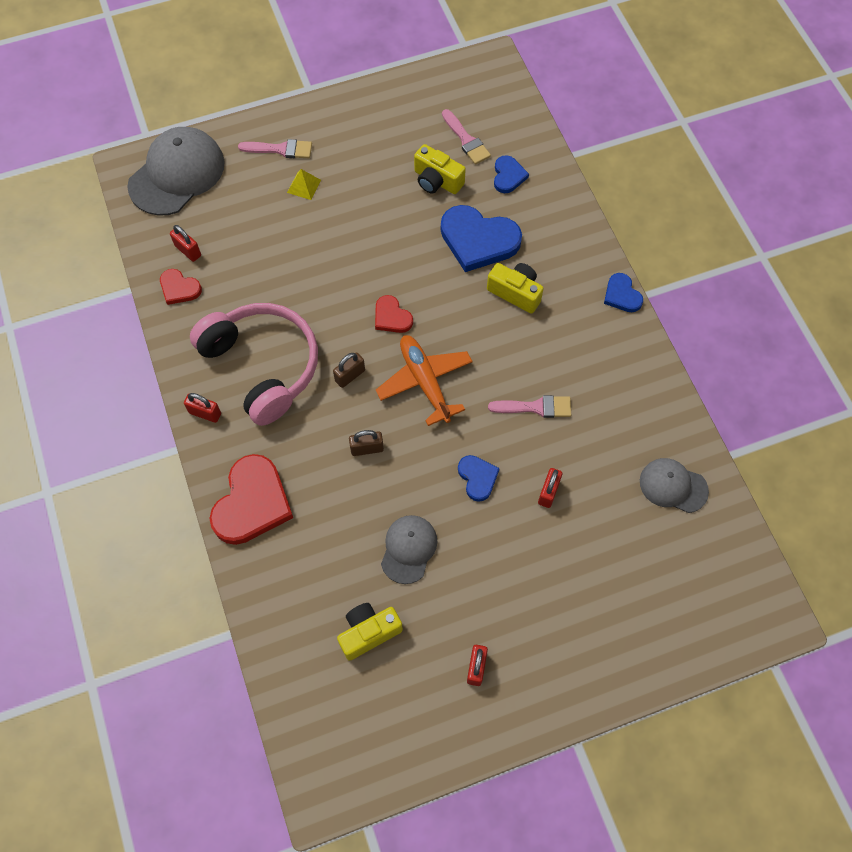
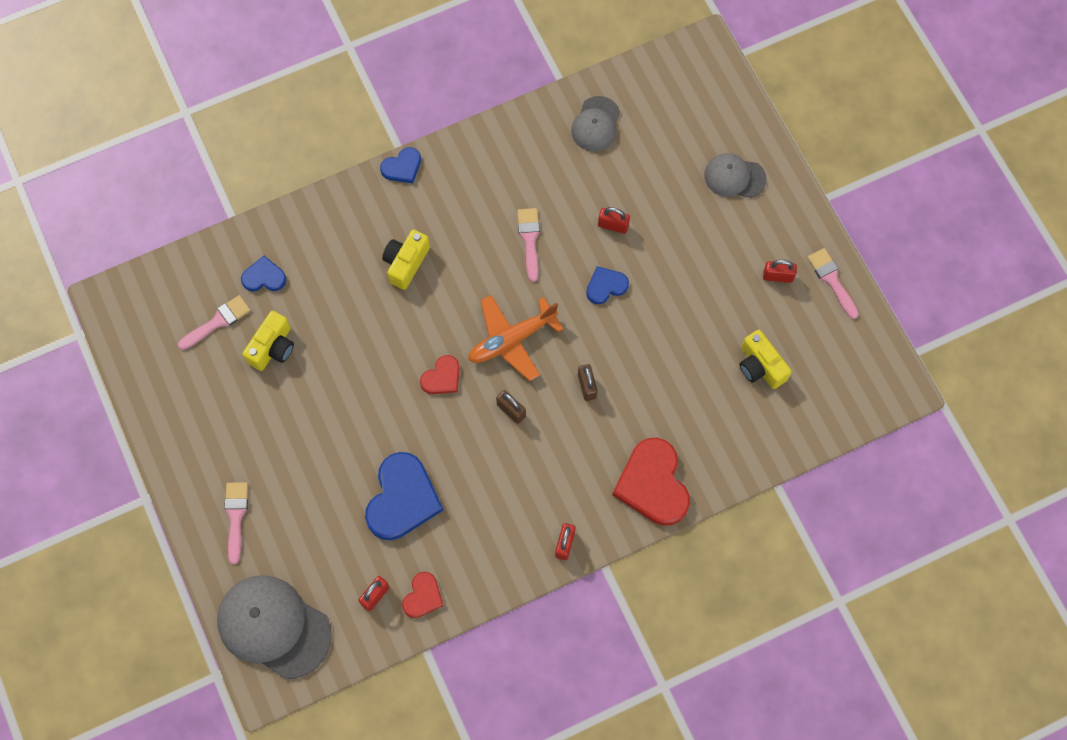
camera: 95 degrees left, 5 degrees up
pink headphones [190,303,318,426] -> none
red heart [209,454,293,545] -> red heart turned 120 degrees counterclockwise [612,438,690,526]
yellow pyramid [287,169,321,200] -> none
grey cap [381,515,437,584] -> grey cap moved to [704,153,766,198]
blue heart [441,205,522,272] -> blue heart moved to [365,452,443,540]
none -> pink brush [807,248,859,319]

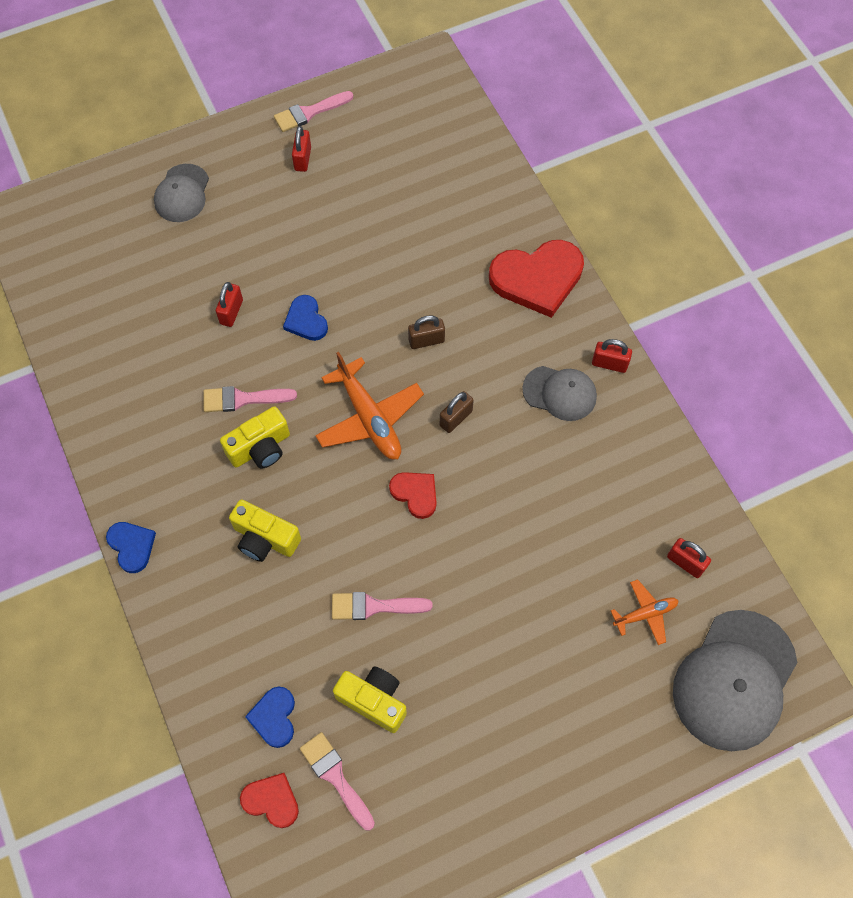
camera: 90 degrees left, 5 degrees down
pink brush [224,482,248,564] -> pink brush moved to [332,592,432,620]
blue heart [365,452,443,540] -> none
red heart [402,572,444,618] -> red heart moved to [240,773,299,828]
grey cap [571,96,620,152] -> grey cap moved to [522,366,597,421]
yellow camera [739,330,792,389] -> yellow camera moved to [220,406,290,468]
none -> orange plane [611,580,679,645]

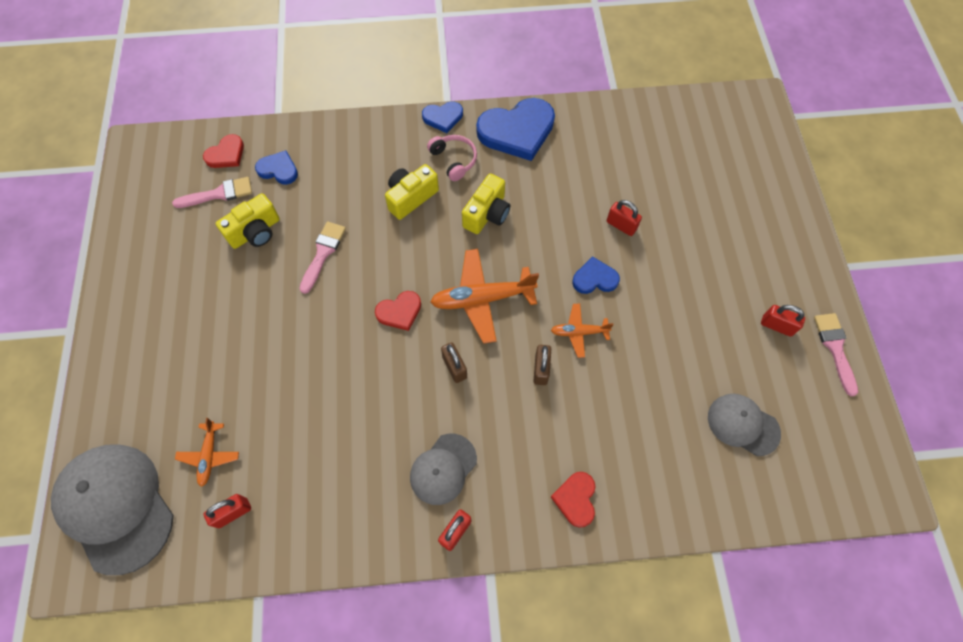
camera: 110 degrees right, 0 degrees up
grey cap [154,164,209,222] -> grey cap moved to [708,394,781,456]
pink brush [203,386,297,412] -> none
yellow camera [220,406,290,468] -> yellow camera turned 135 degrees counterclockwise [462,174,510,234]
red heart [489,240,584,318] -> red heart [551,472,596,528], size x0.52
none -> pink headphones [427,135,477,181]
none -> blue heart [476,98,555,161]
none -> orange plane [551,304,614,358]

